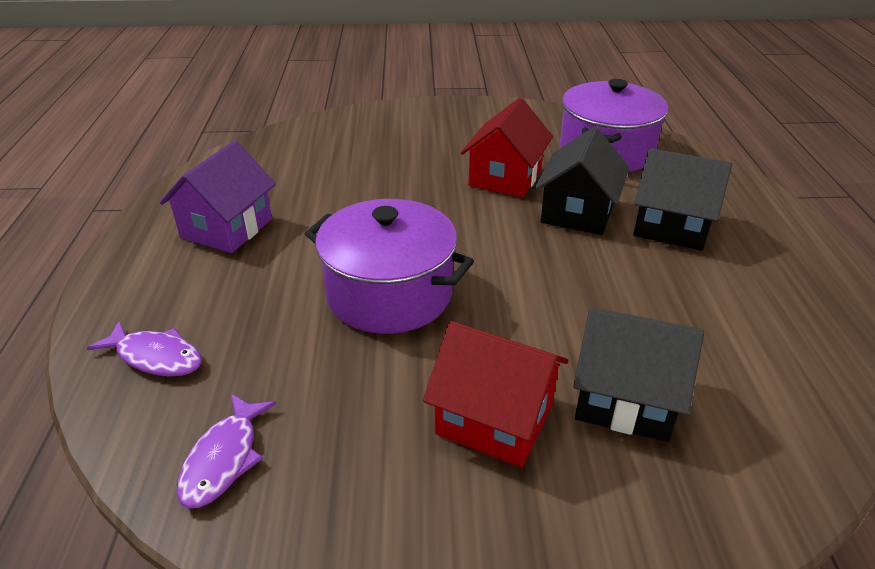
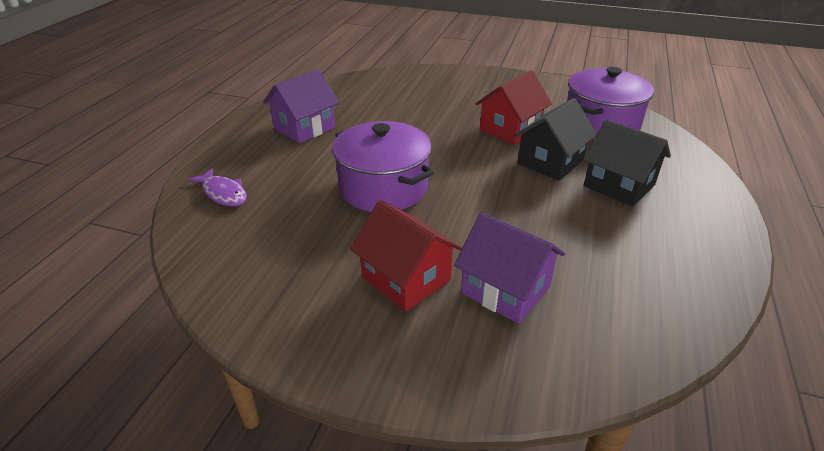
camera: 20 degrees right, 0 degrees up
purple fish [177,394,276,508] -> none
black house [573,307,704,442] -> purple house [454,212,565,324]

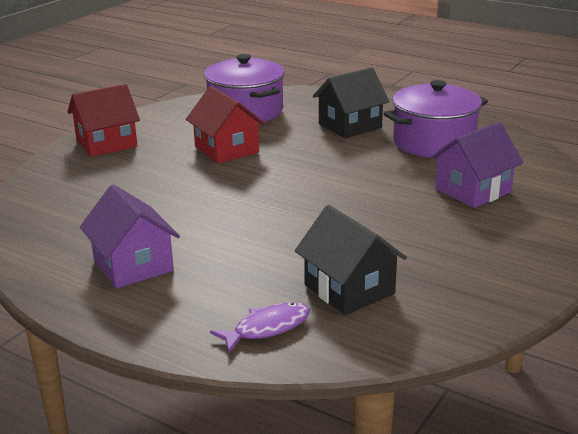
camera: 75 degrees left, 10 degrees down
purple pot [332,121,434,212] -> purple pot moved to [384,80,488,157]
red house [350,200,462,311] -> red house moved to [67,84,140,157]
black house [514,98,597,181] -> black house moved to [295,205,407,315]

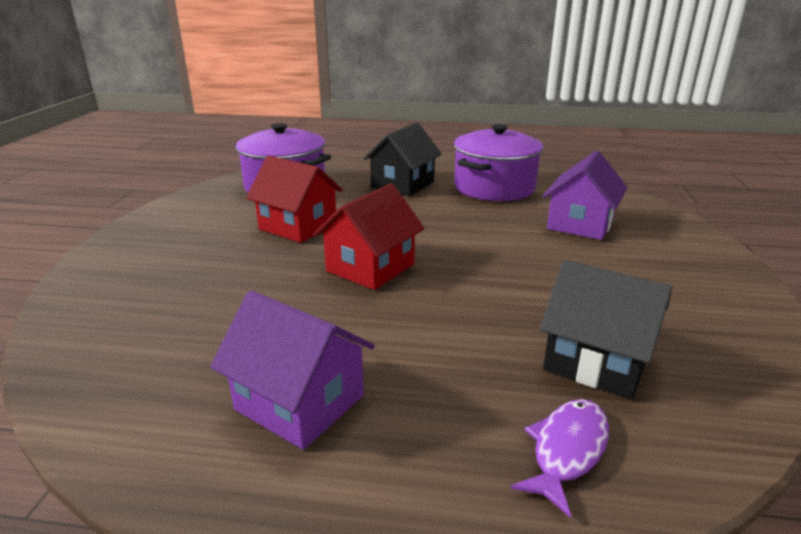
camera: 25 degrees left, 0 degrees up
red house [67,84,140,157] -> red house moved to [314,183,424,290]

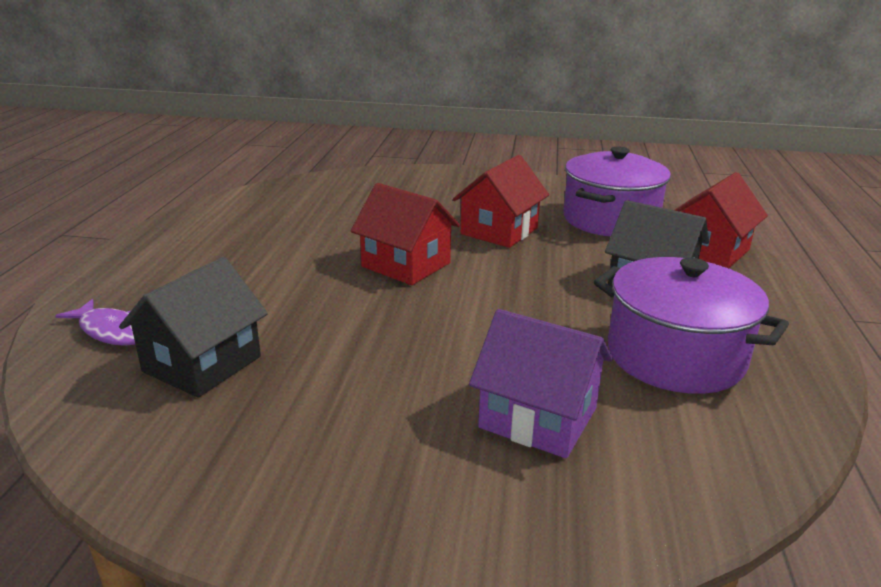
camera: 90 degrees right, 0 degrees up
purple house [210,290,375,450] -> none
none -> red house [675,172,768,268]

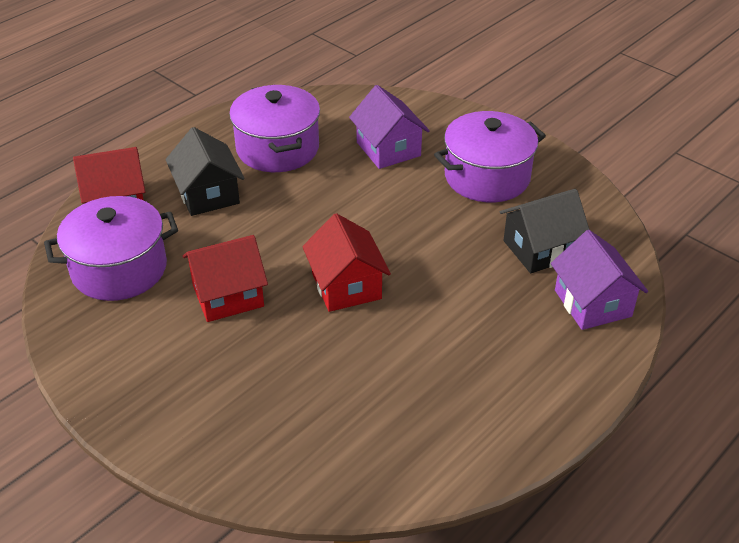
camera: 145 degrees left, 15 degrees up
purple fish [55,299,135,346] -> purple house [551,230,648,330]
none -> purple pot [434,111,546,202]

